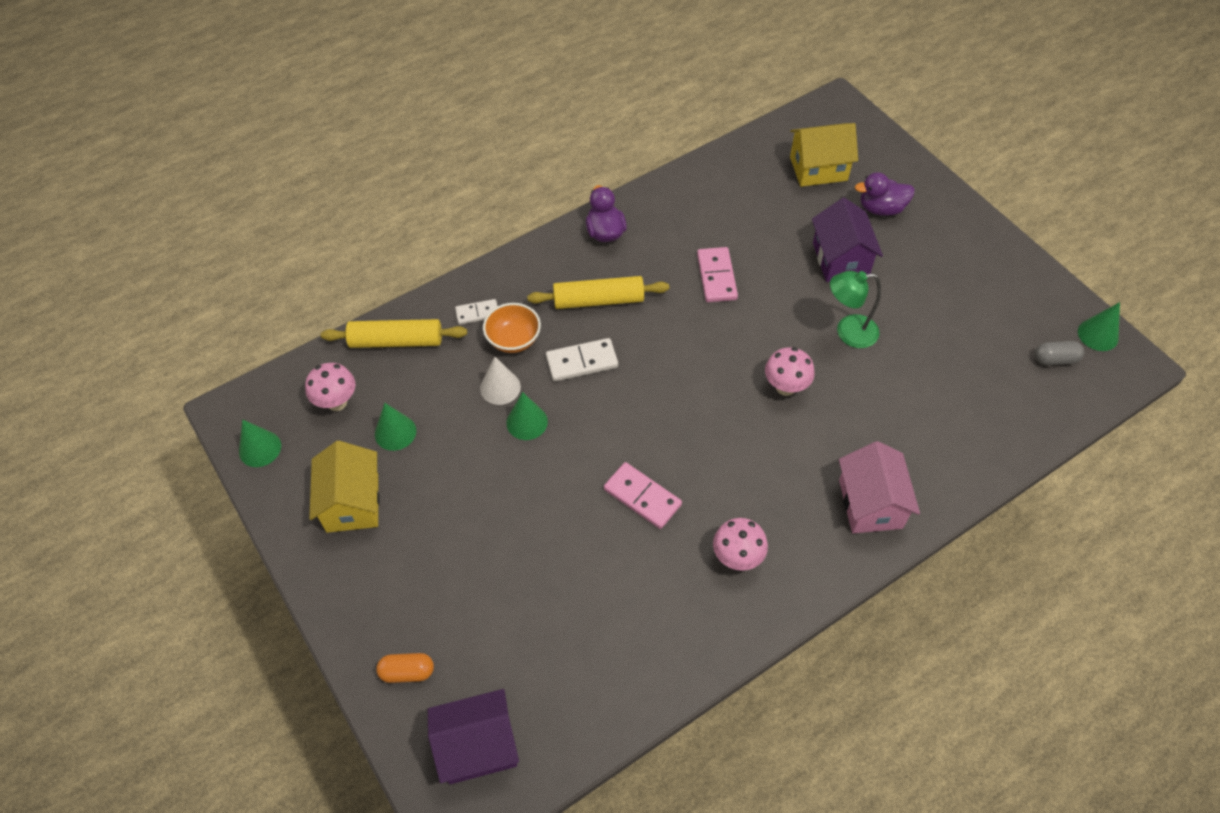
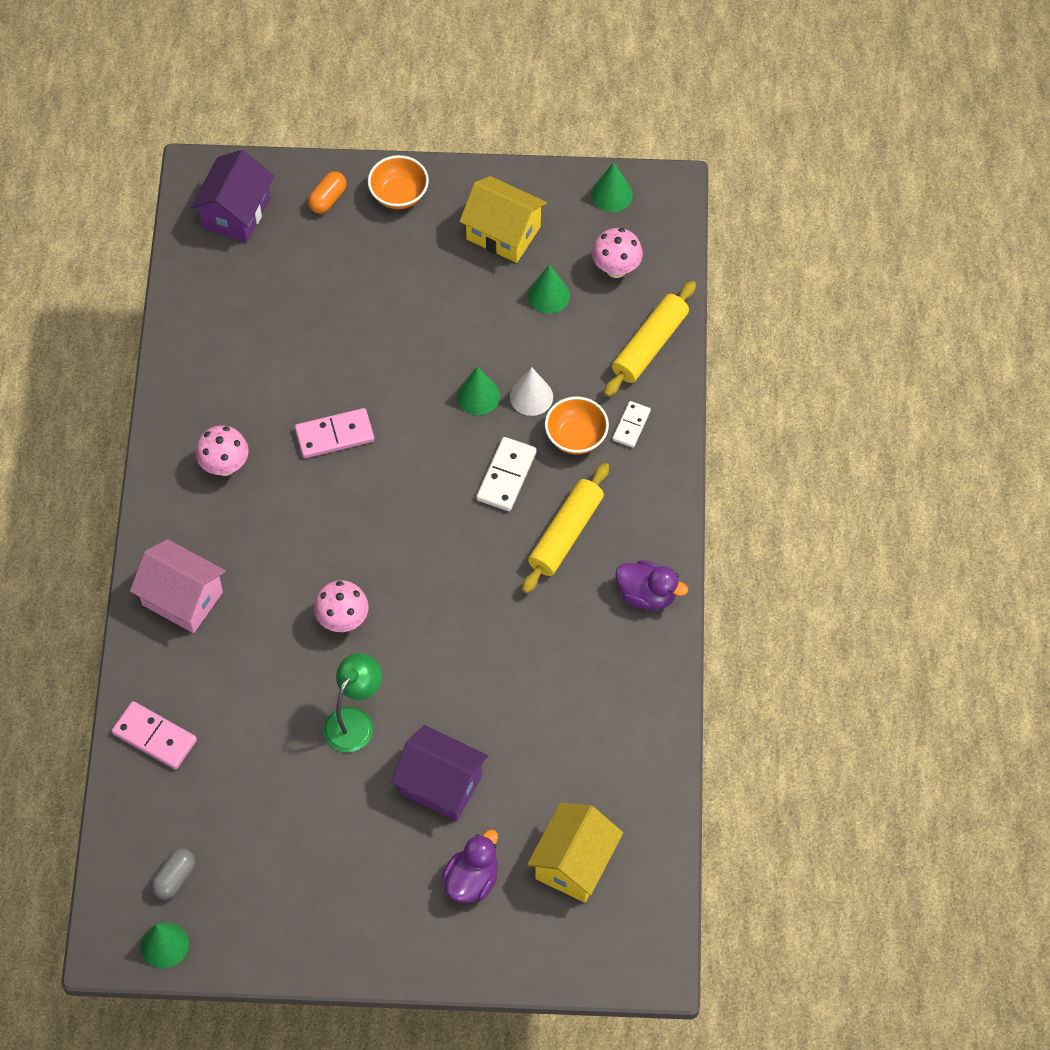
camera: 125 degrees right, 5 degrees up
pink domino [697,247,738,302] -> pink domino moved to [112,701,197,770]
none -> orange bowl [368,155,429,209]

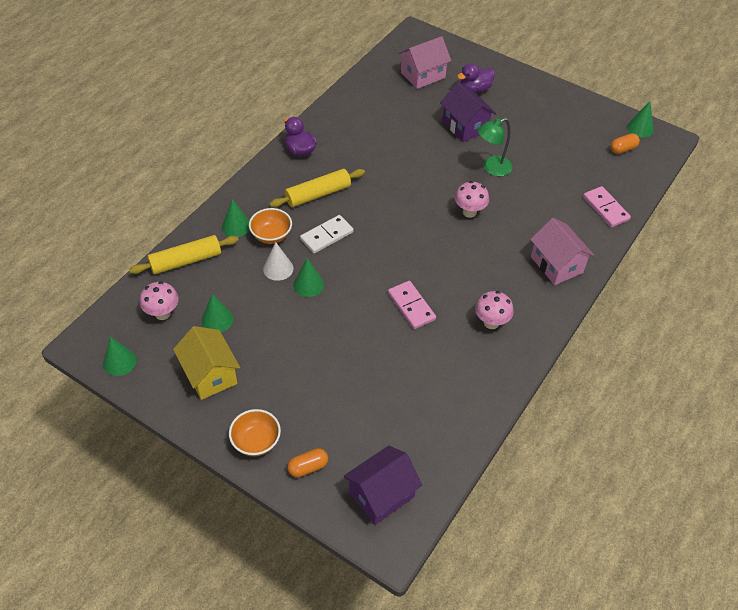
camera: 150 degrees left, 10 degrees down
grey capsule [151,848,195,900] -> orange capsule [610,133,640,154]
pink domino [295,408,374,458] -> pink domino turned 45 degrees clockwise [388,281,436,329]
yellow house [527,803,623,903] -> pink house [398,36,451,89]
white domino [612,401,651,448] -> green cone [222,199,250,237]

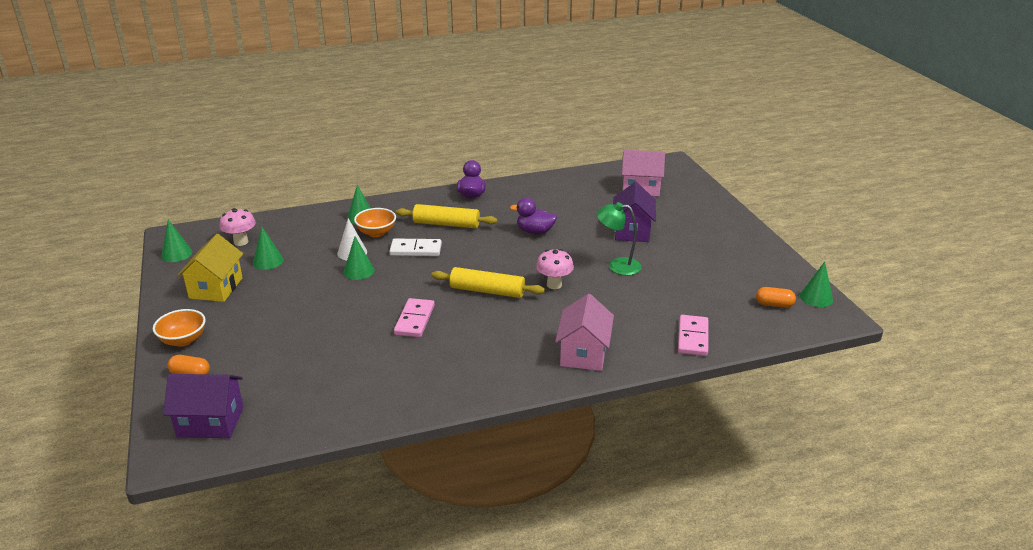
camera: 40 degrees right, 20 degrees down
yellow rolling pin [129,235,239,274] -> yellow rolling pin moved to [431,267,545,298]
purple duck [457,63,495,93] -> purple duck moved to [510,198,557,235]
pink mushroom [475,291,514,329] -> none

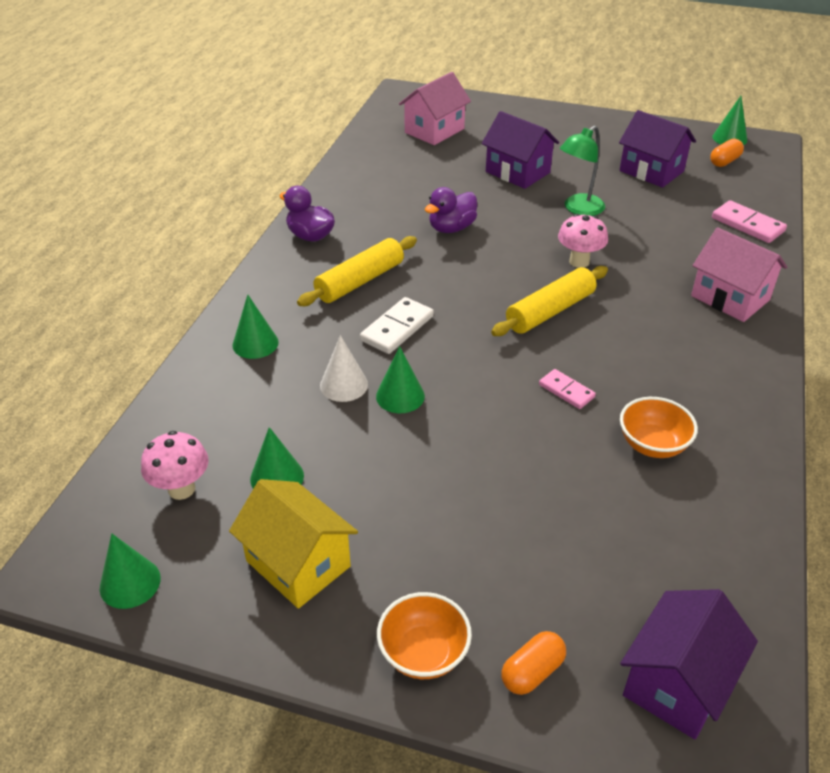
camera: 55 degrees left, 10 degrees up
orange bowl [354,208,396,237] -> orange bowl moved to [620,397,698,458]
pink domino [394,298,435,337] -> pink domino [539,369,596,409], size x0.64
none -> purple house [619,110,696,188]

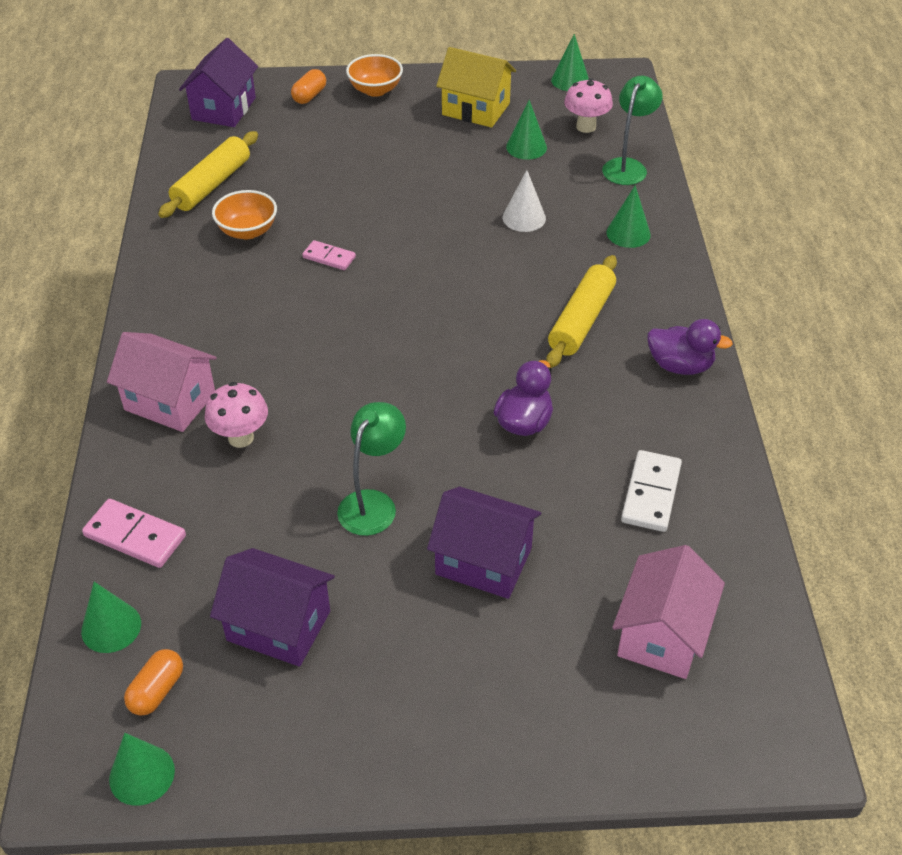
camera: 160 degrees right, 5 degrees up
white domino [360,297,434,354] -> white domino moved to [621,450,682,532]
green cone [376,346,425,413] -> green cone moved to [81,582,141,653]
yellow rolling pin [491,266,608,336] -> yellow rolling pin moved to [158,131,258,218]
pink mushroom [558,214,608,268] -> pink mushroom moved to [205,382,268,448]
none -> green lamp [602,76,663,185]

